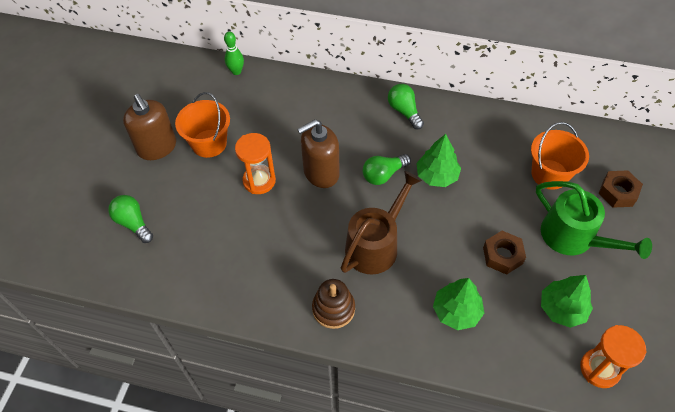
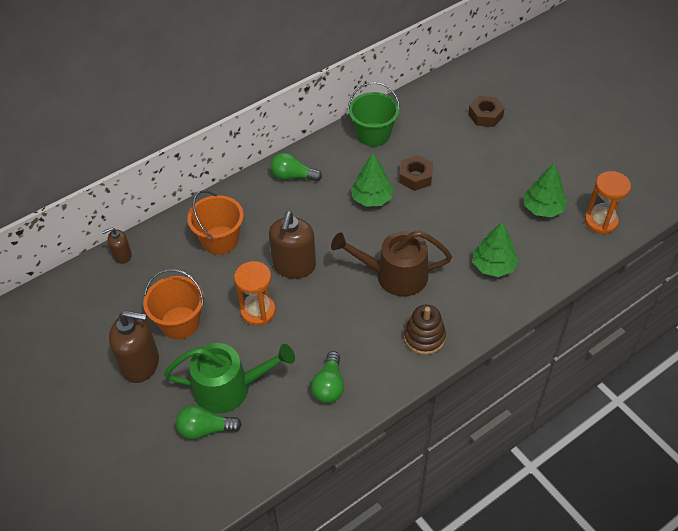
camera: 50 degrees left, 5 degrees down
green bowling pin [224,32,244,75] -> brown soap dispenser [102,227,132,264]
brown watering can [341,171,422,275] -> brown watering can turned 75 degrees counterclockwise [331,231,452,297]
green light bulb [363,154,411,185] -> green light bulb moved to [311,351,344,403]
brown nut [483,231,526,275] -> brown nut moved to [399,155,433,191]
orange bucket [531,122,589,190] -> orange bucket moved to [187,190,244,255]
green watering can [536,181,652,259] -> green watering can moved to [164,343,295,414]
none -> green bucket [348,82,400,147]

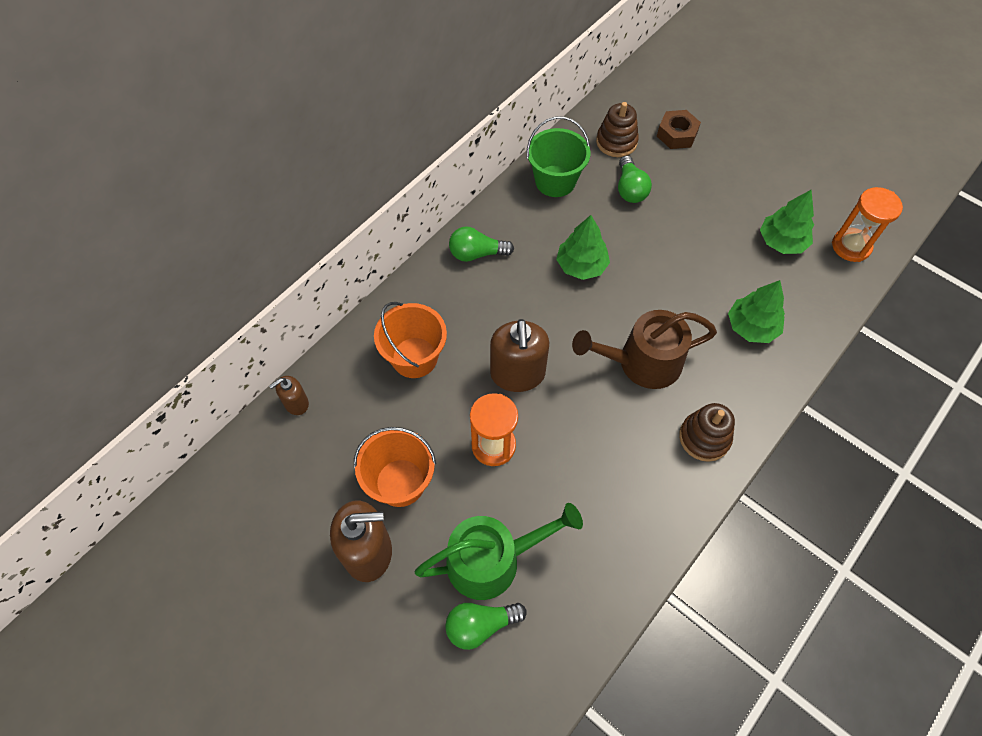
camera: 15 degrees left, 10 degrees up
green light bulb [311,351,344,403] -> green light bulb moved to [618,156,652,203]
brown nut [399,155,433,191] -> none
none -> brown stacking toy [596,102,639,157]

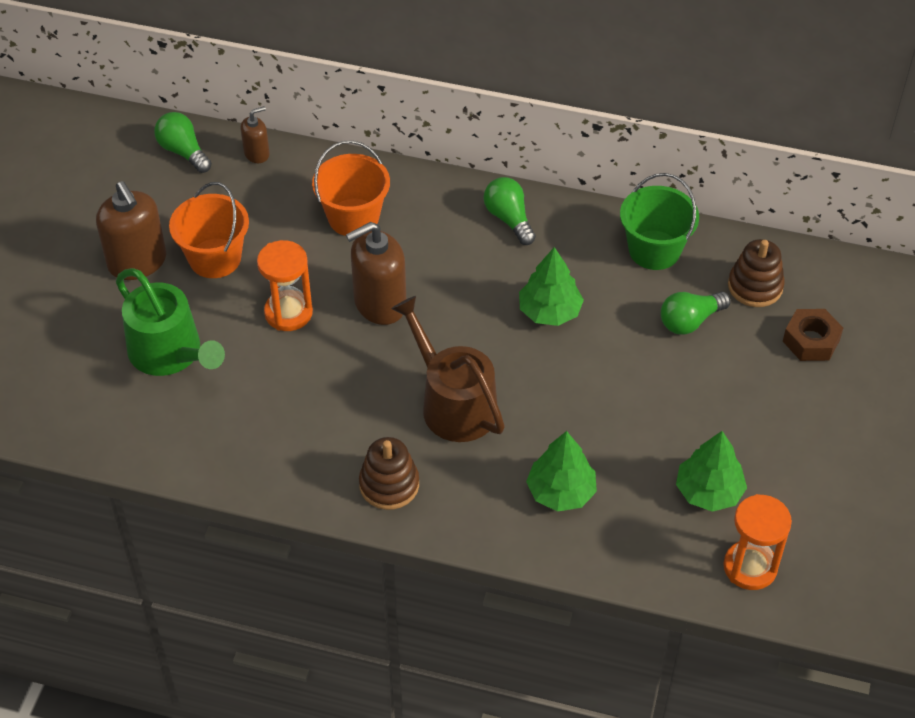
camera: 65 degrees right, 10 degrees down
brown soap dispenser [269,376,309,415] -> brown soap dispenser turned 120 degrees clockwise [241,106,270,163]
green light bulb [445,603,527,650] -> green light bulb moved to [154,112,212,173]

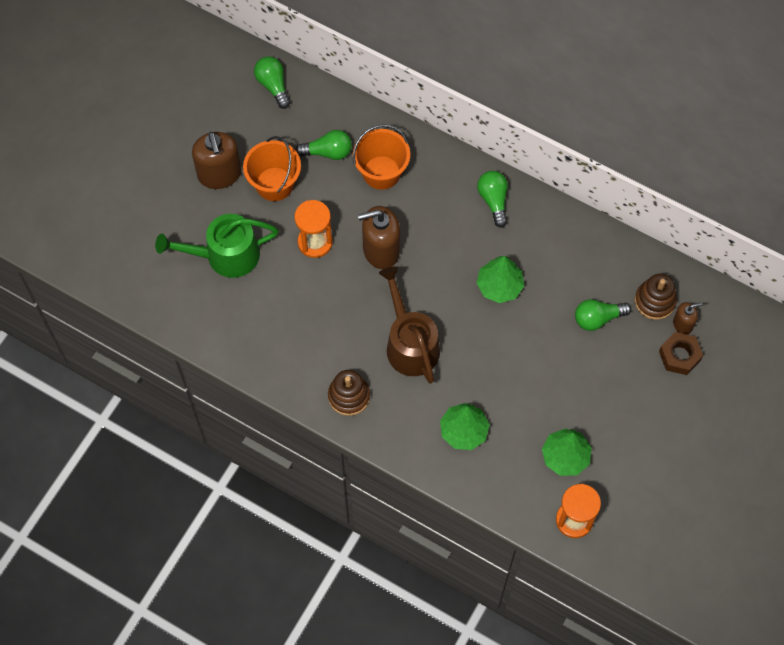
camera: 15 degrees right, 15 degrees up
green watering can [116,268,225,376] -> green watering can turned 105 degrees clockwise [155,214,279,278]
brown soap dispenser [241,106,270,163] -> brown soap dispenser moved to [673,302,703,335]
green bucket [620,173,699,270] -> none
none -> green light bulb [295,130,352,160]

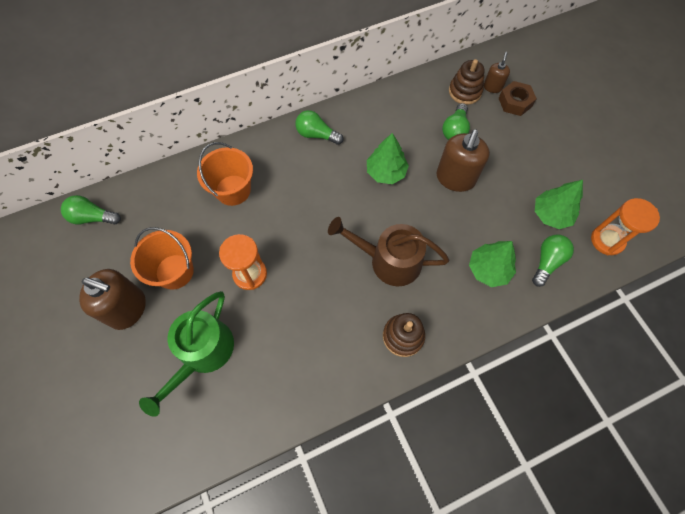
camera: 55 degrees left, 0 degrees up
green light bulb [295,130,352,160] -> green light bulb moved to [532,234,574,287]
brown soap dispenser [358,206,400,269] -> brown soap dispenser moved to [437,129,490,192]

